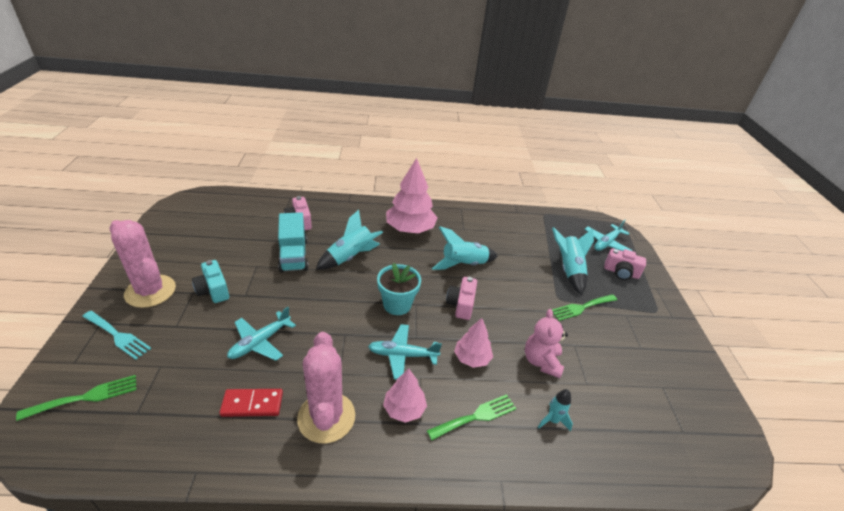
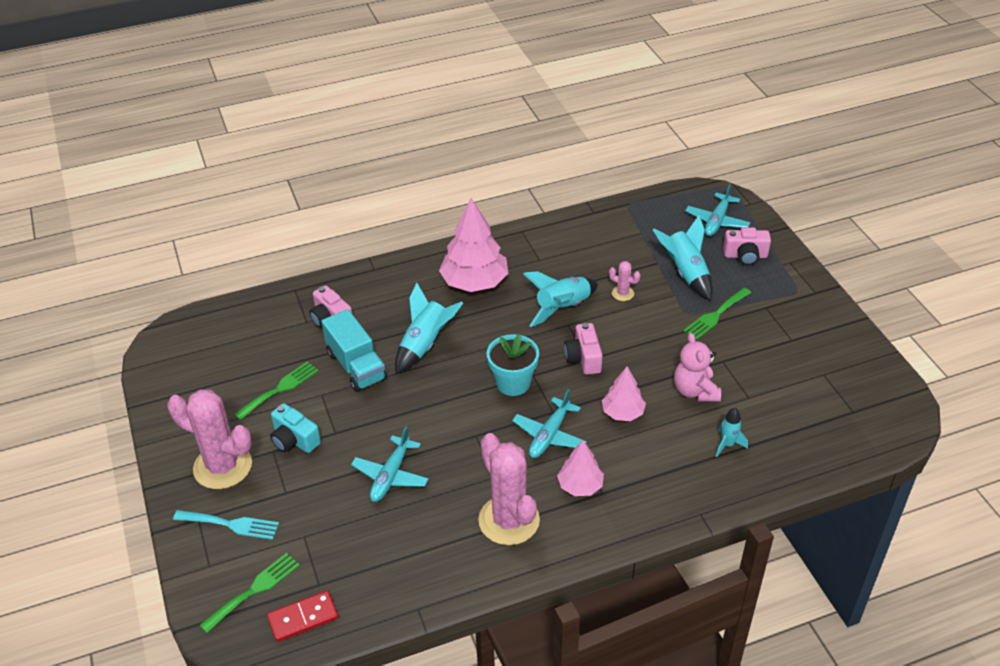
camera: 15 degrees left, 5 degrees up
red domino [219,389,283,417] -> red domino moved to [267,591,339,642]
turquoise plane [368,324,442,380] -> turquoise plane turned 45 degrees counterclockwise [512,389,587,458]
green fork [427,394,517,440] -> green fork moved to [234,361,319,420]
none -> pink cactus [609,261,640,301]

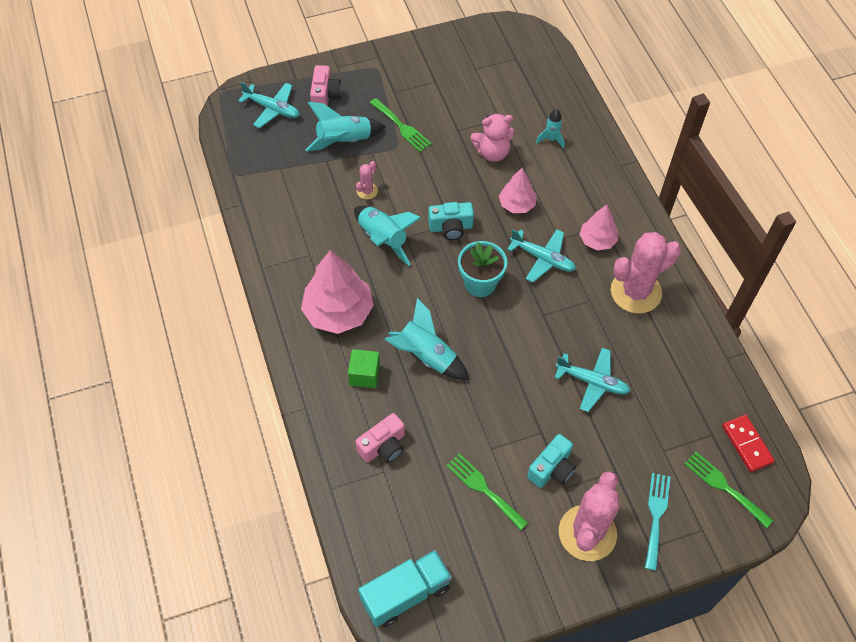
camera: 90 degrees left, 15 degrees up
turquoise truck [321,309,387,392] -> turquoise truck moved to [358,550,452,627]
pink camera [564,323,603,375] -> turquoise camera [428,202,474,240]
none -> green cube [348,349,380,388]

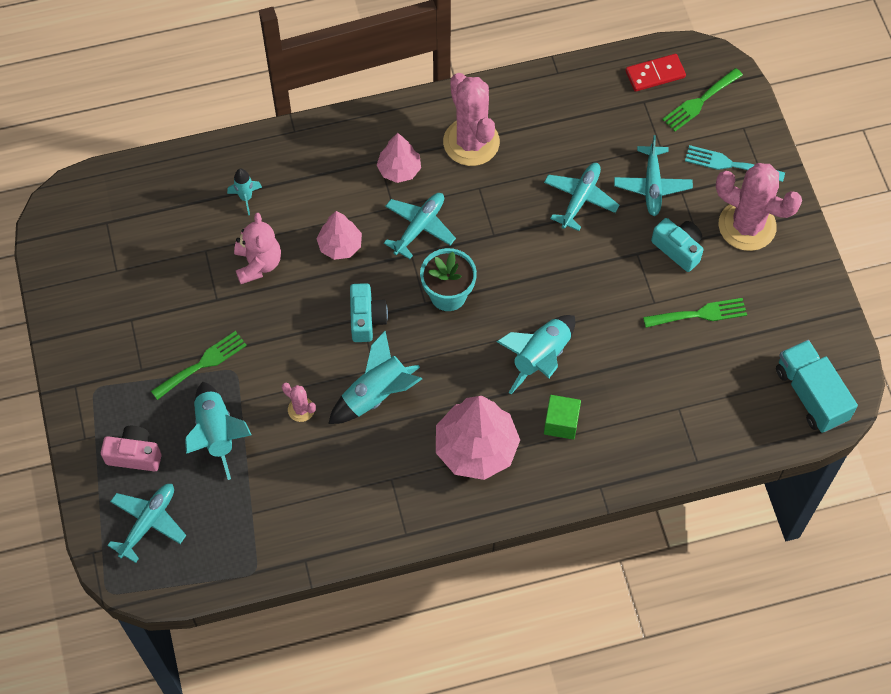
camera: 85 degrees left, 5 degrees up
pink camera [355,413,405,463] -> none
green fork [446,453,528,531] -> green fork turned 150 degrees counterclockwise [643,298,747,328]
none -> turquoise plane [614,135,693,216]

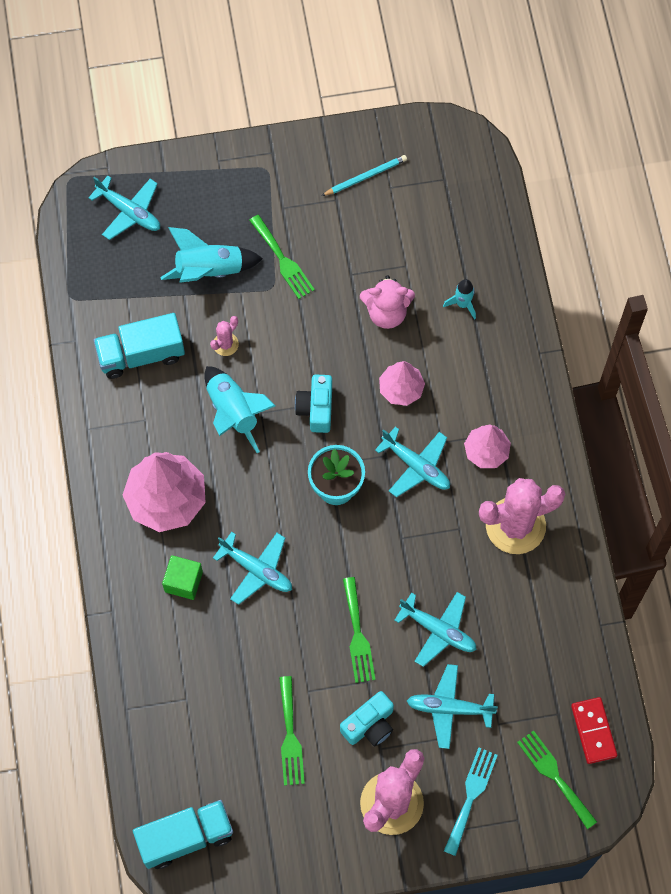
camera: 95 degrees right, 5 degrees up
pink camera [101,426,162,472] -> none
turquoise camera [350,283,388,342] -> turquoise camera turned 90 degrees clockwise [295,375,332,433]
turquoise rocket [496,315,575,394] -> turquoise plane [213,532,292,605]
none -> turquoise truck [94,313,185,379]
none -> turquoise pencil [321,155,407,196]
none -> green fork [343,577,375,683]

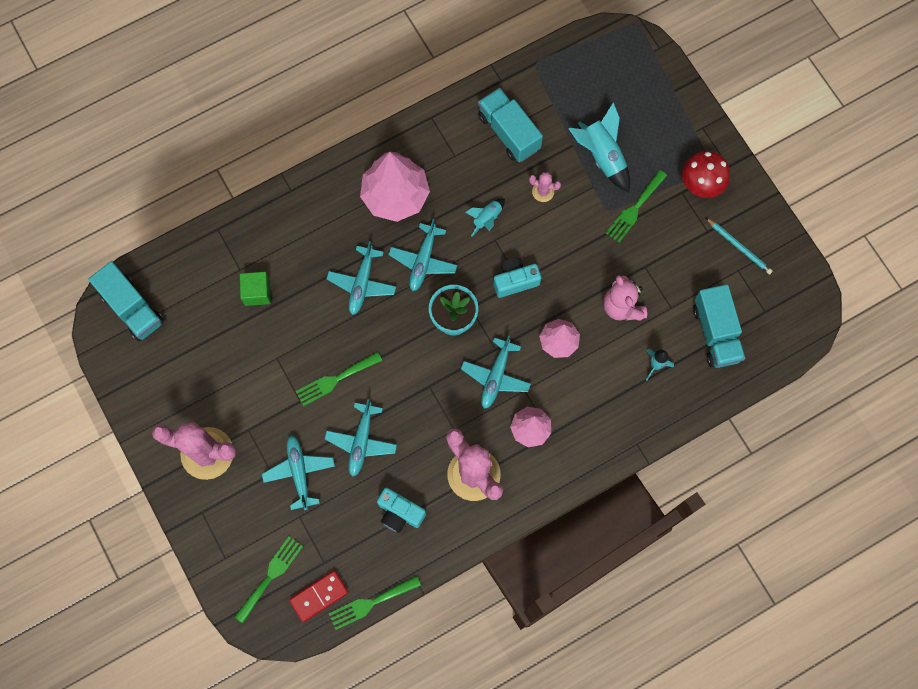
camera: 70 degrees right, 5 degrees up
turquoise plane [88,176,160,240] -> turquoise plane moved to [388,219,457,291]
green cube [162,555,203,600] -> green cube moved to [240,272,271,306]
turquoise rocket [204,366,276,453] -> turquoise rocket [465,198,505,237], size x0.58
green fork [279,676,305,786] -> green fork moved to [329,576,421,630]
turquoise camera [340,691,394,747] -> turquoise camera moved to [377,487,426,533]
turquoise fork [444,747,498,856] -> none
none -> red mushroom [682,151,730,198]
none -> turquoise truck [693,284,745,368]

